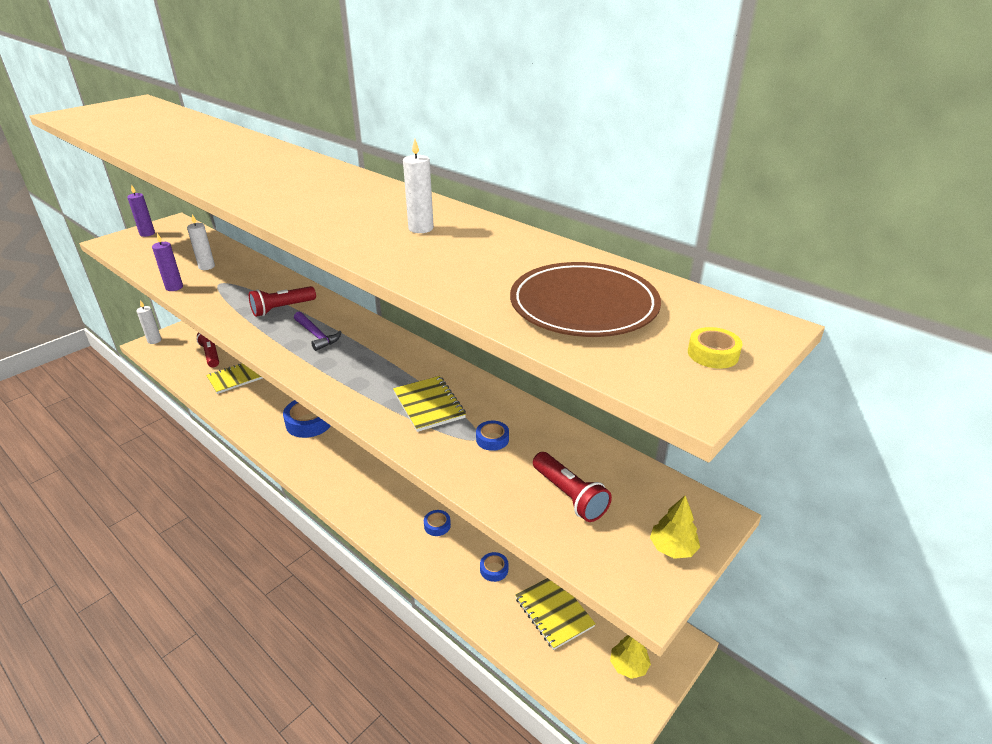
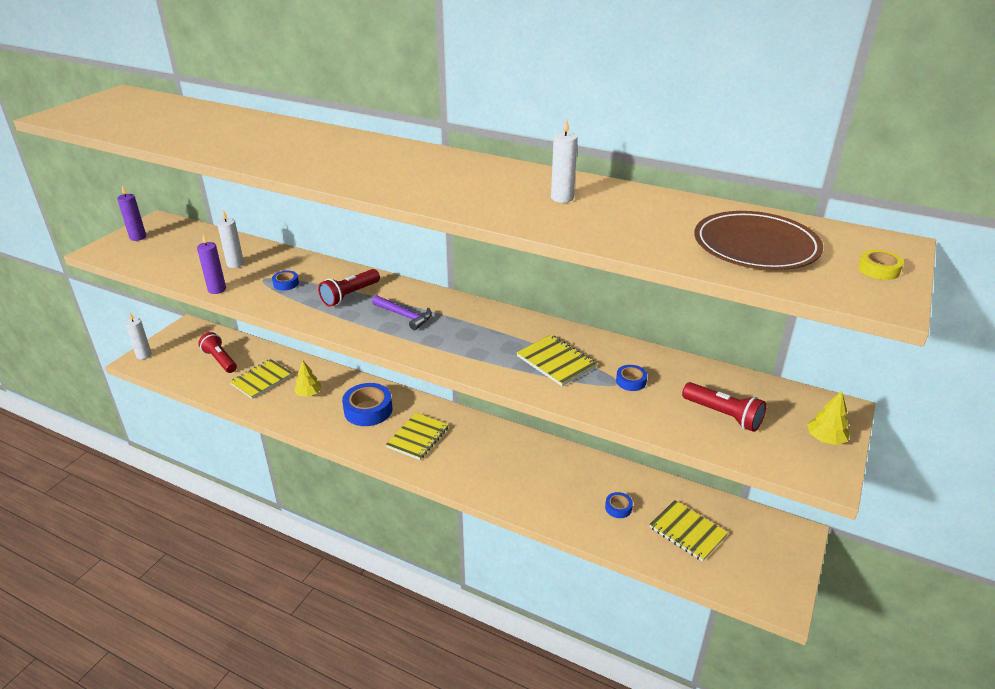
camera: 15 degrees left, 0 degrees up
blue tape [424,510,451,536] -> blue tape moved to [272,271,299,291]
yellow tree [610,635,651,679] -> yellow tree moved to [294,361,322,397]
none -> yellow notebook [386,413,449,460]

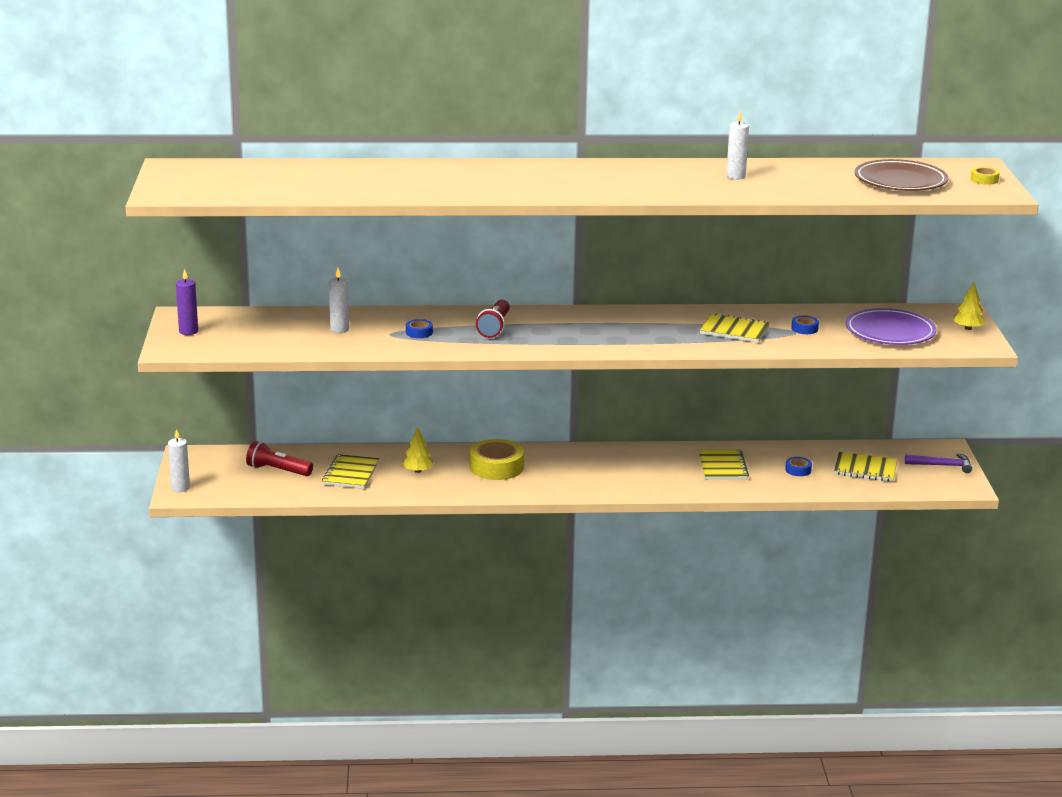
camera: 30 degrees left, 10 degrees down
purple candle [197,234,226,294] -> none
blue tape [342,383,392,426] -> yellow tape [470,439,524,480]
purple hammer [372,295,432,330] -> purple hammer moved to [905,453,972,473]
yellow notebook [386,413,449,460] -> yellow notebook moved to [698,449,749,480]
red flashlight [682,382,766,432] -> purple plate [846,308,937,345]

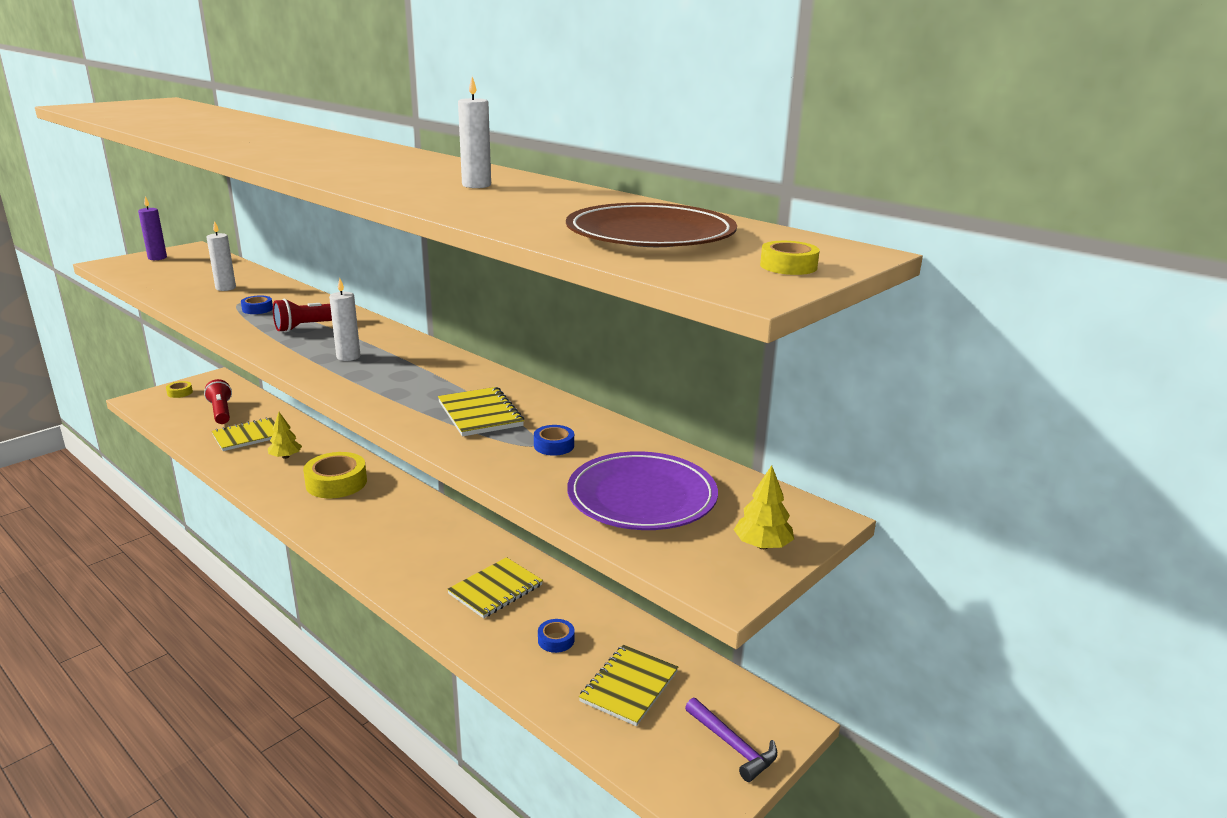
camera: 45 degrees right, 0 degrees up
white candle [168,429,190,492] -> white candle moved to [329,278,360,361]
yellow notebook [834,452,897,482] -> yellow notebook turned 60 degrees clockwise [579,645,678,726]
none -> yellow tape [166,381,193,398]

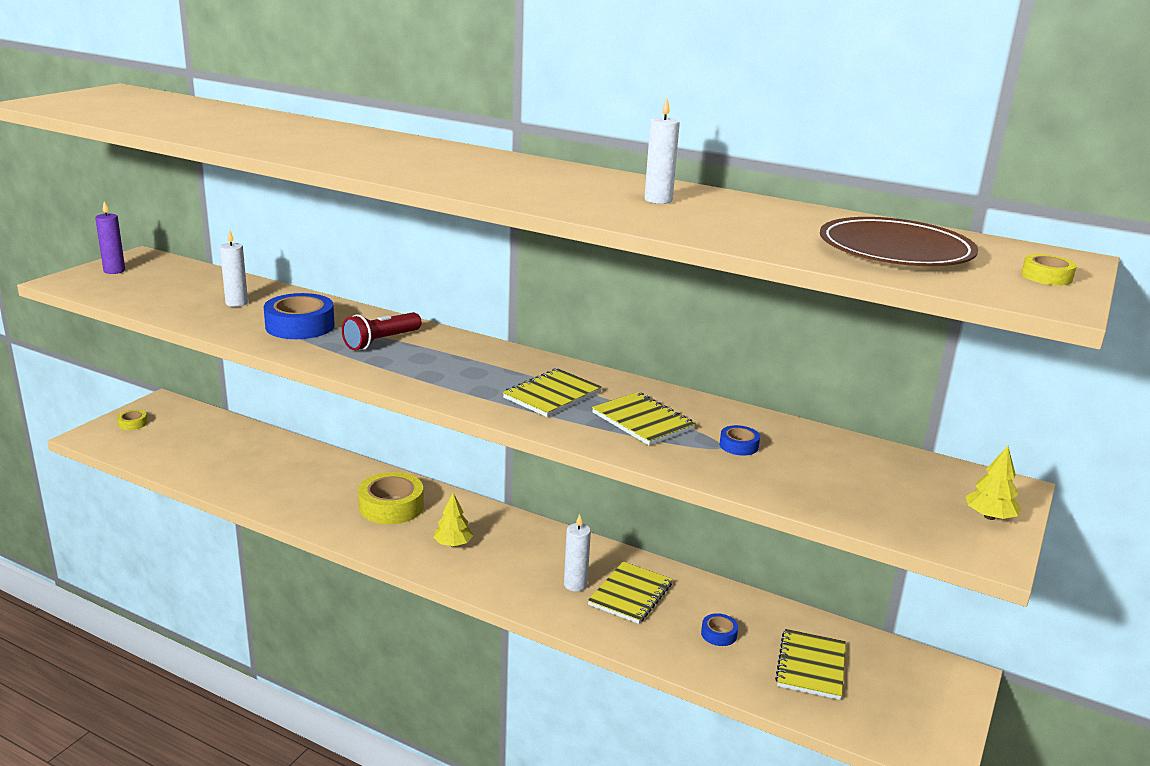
camera: 15 degrees left, 0 degrees up
red flashlight [204,379,232,424] -> none
yellow notebook [211,417,275,451] -> yellow notebook moved to [503,368,602,417]
blue tape [241,295,273,314] -> blue tape [264,293,335,339], size x2.10
yellow tree [268,412,302,459] -> yellow tree moved to [433,493,473,547]
white candle [329,278,360,361] -> white candle moved to [564,514,591,592]
purple plate [567,451,718,530] -> none
purple hammer [685,698,777,782] -> none

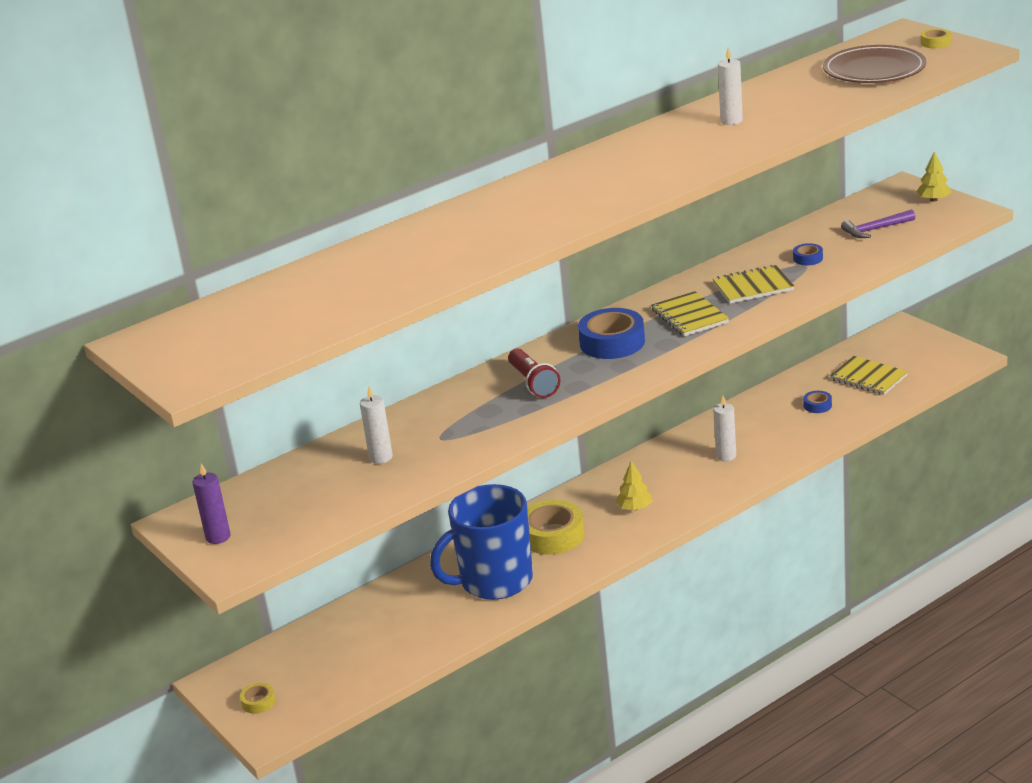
camera: 60 degrees left, 5 degrees up
blue tape [264,293,335,339] -> blue tape moved to [578,308,645,359]
yellow notebook [588,562,673,624] -> none
none -> blue mug [430,484,533,600]
none -> purple hammer [841,209,915,238]

